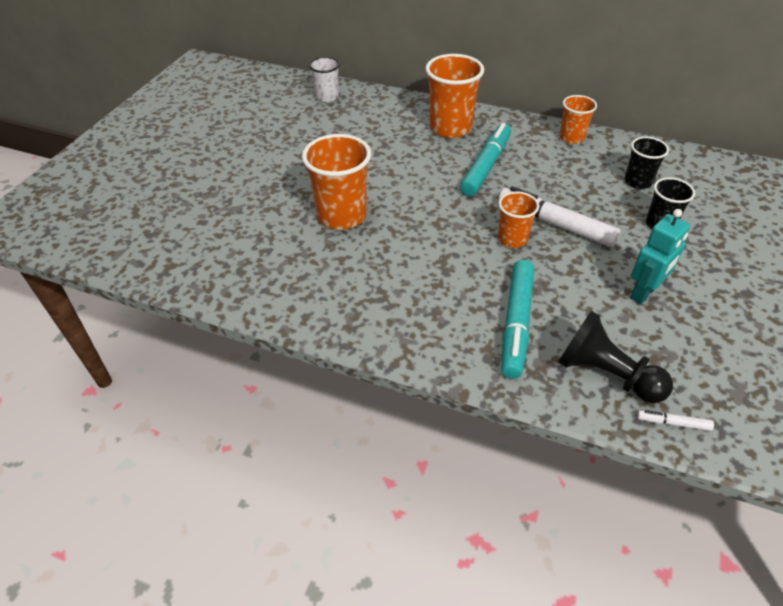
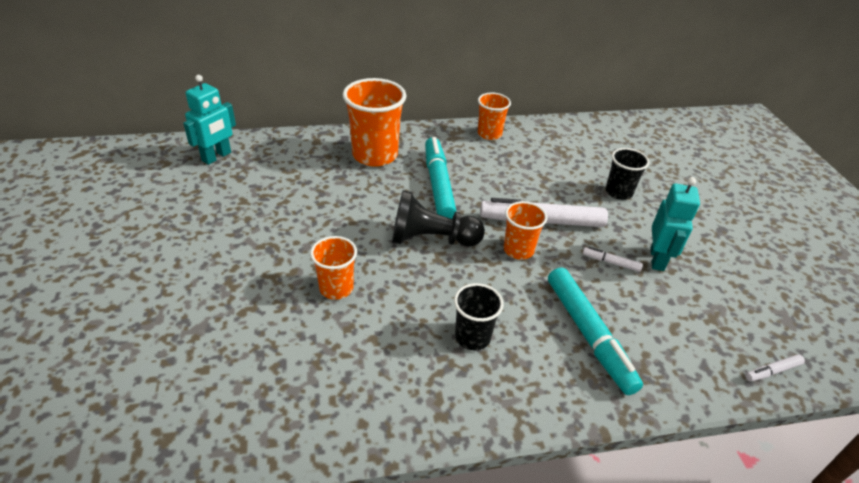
camera: 35 degrees left, 5 degrees down
orange cup [302,134,371,230] -> orange cup [310,236,357,300], size x0.58
white cup [309,57,340,102] -> turquoise robot [183,75,236,165]
black pawn [558,311,673,403] -> black pawn moved to [392,190,485,247]
black cup [624,137,669,189] -> black cup moved to [454,283,504,350]
none -> white marker [583,247,643,272]

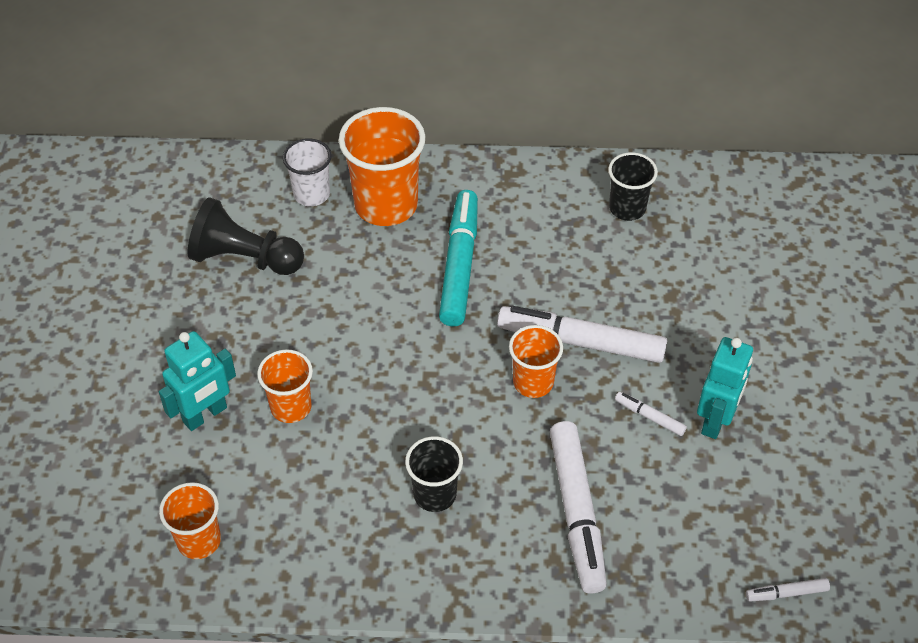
camera: 15 degrees right, 10 degrees up
turquoise robot [183,75,236,165] -> turquoise robot moved to [159,331,236,431]
black pawn [392,190,485,247] -> black pawn moved to [188,197,304,275]
orange cup [478,93,511,140] -> orange cup moved to [159,482,221,559]
turquoise marker [548,267,643,395] -> white marker [550,421,607,594]
black cup [606,148,649,200] -> black cup moved to [608,152,658,221]
none -> white cup [283,138,331,206]

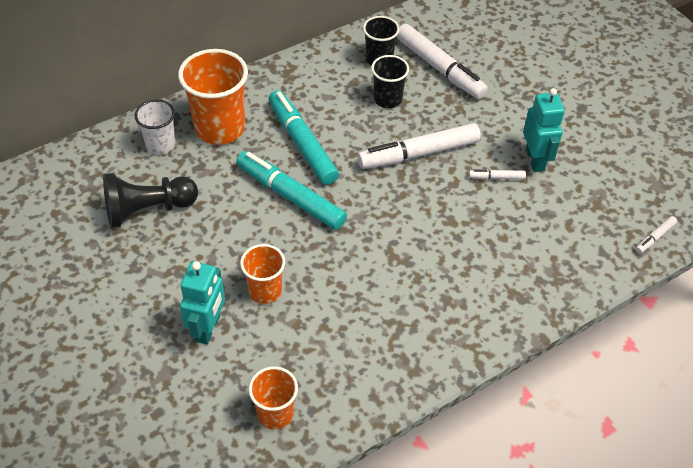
camera: 35 degrees left, 0 degrees up
black cup [405,436,463,512] -> black cup moved to [371,55,409,108]
orange cup [509,325,563,398] -> none
white marker [550,421,607,594] -> white marker moved to [397,24,488,99]
none -> turquoise marker [236,151,347,230]

